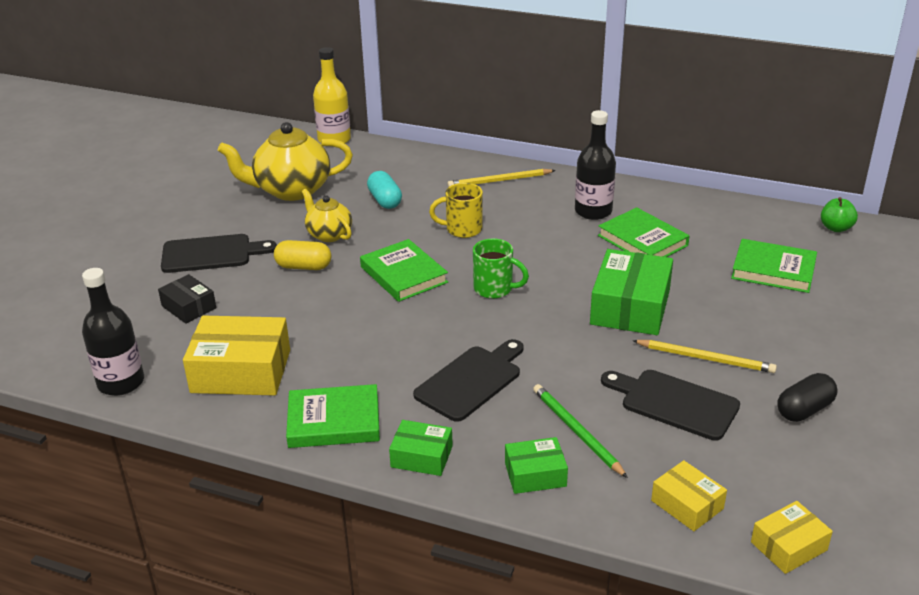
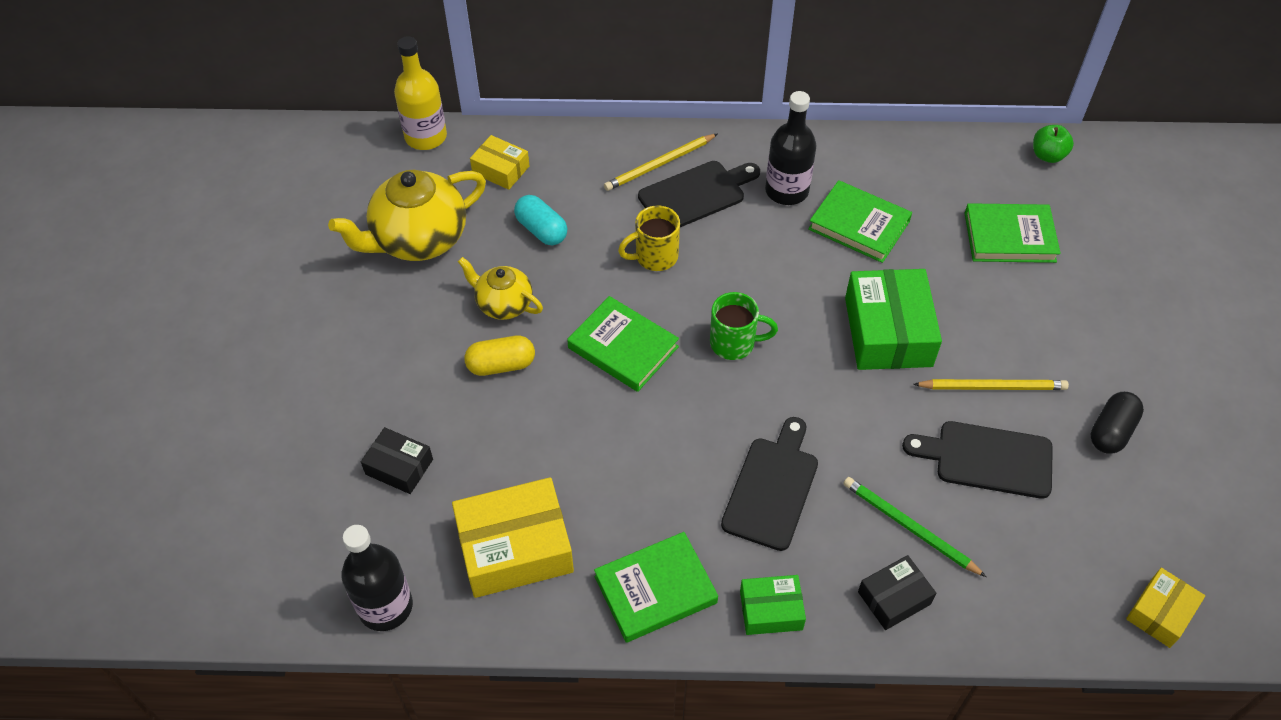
camera: 20 degrees left, 20 degrees up
black cutting board [161,234,277,273] -> black cutting board moved to [638,161,760,227]
green box [505,437,568,494] -> black box [858,555,936,630]
yellow box [651,460,727,531] -> yellow box moved to [470,135,530,190]

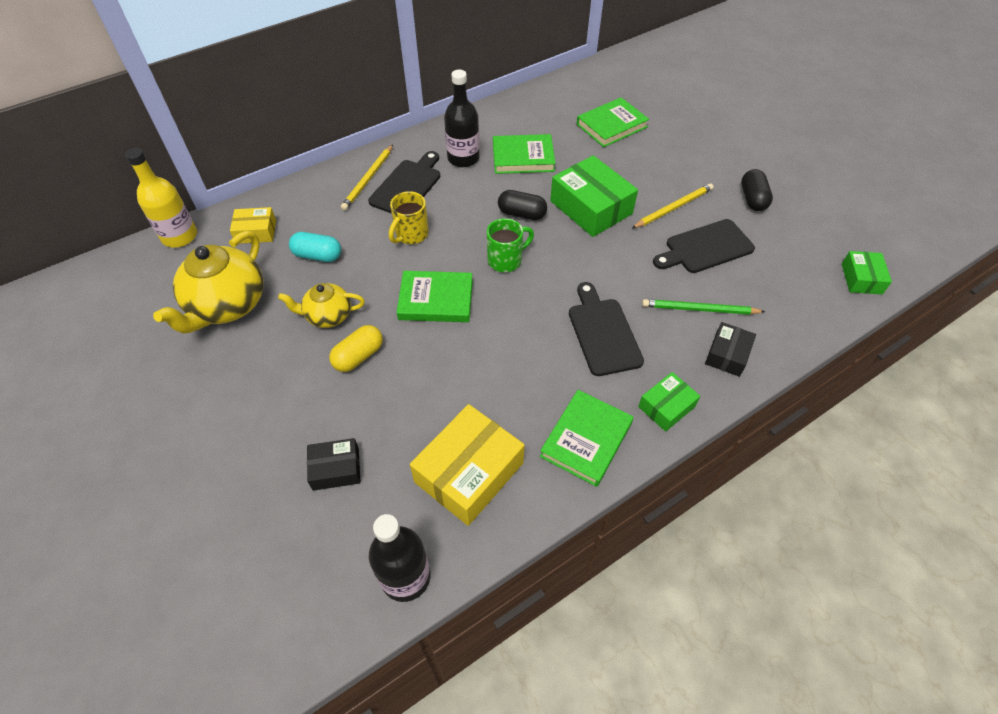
camera: 35 degrees left, 0 degrees up
green apple [1033,125,1074,163] -> none
yellow box [1126,568,1205,648] -> green box [842,251,892,294]
none -> black capsule [498,190,547,220]

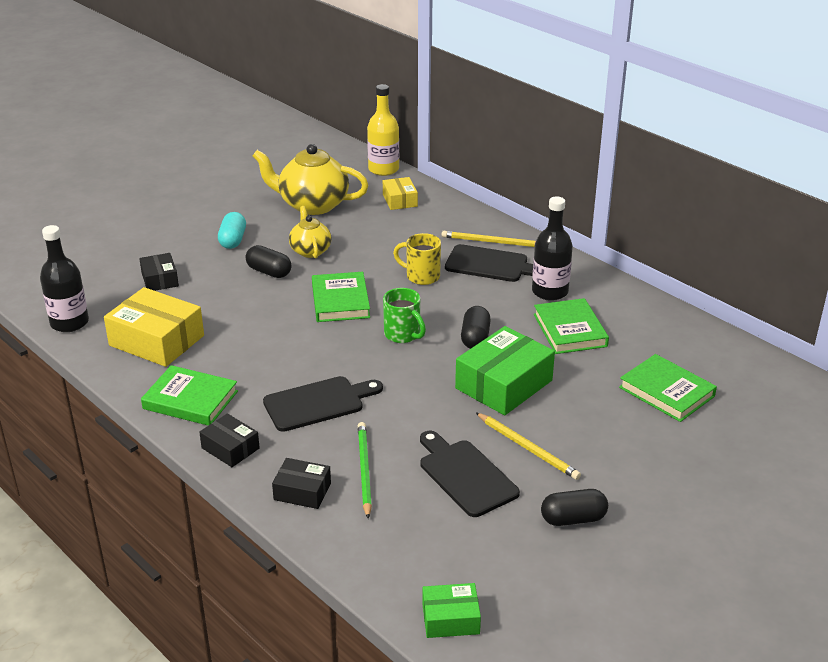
camera: 80 degrees right, 20 degrees down
turquoise capsule [289,232,341,262] -> turquoise capsule moved to [218,212,246,249]
yellow capsule [329,325,383,372] -> black capsule [246,245,291,278]
green box [638,372,700,432] -> black box [199,413,260,467]

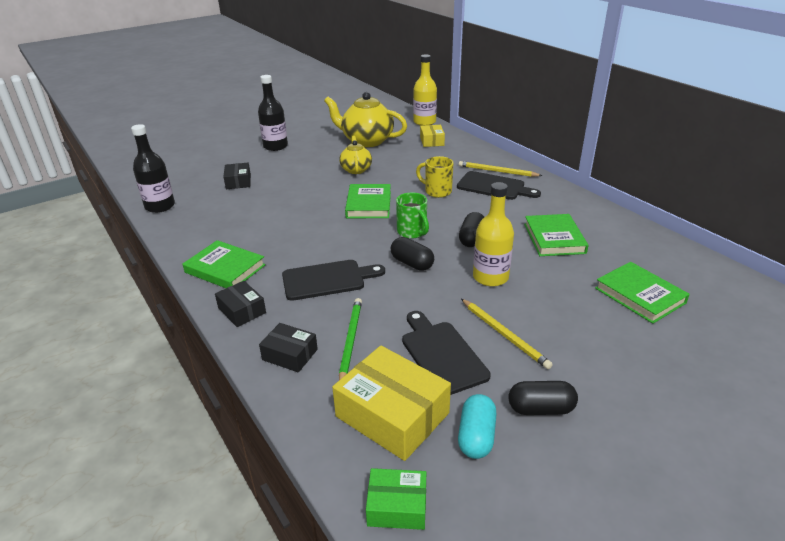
camera: 10 degrees right, 0 degrees up
yellow box [104,287,204,367] -> yellow box moved to [332,345,451,461]
turquoise capsule [218,212,246,249] -> turquoise capsule moved to [458,394,497,459]
black capsule [246,245,291,278] -> black capsule moved to [391,237,434,271]
green box [455,326,555,415] -> yellow bottle [473,182,514,287]
black bottle [532,196,573,301] -> black bottle moved to [258,75,288,151]

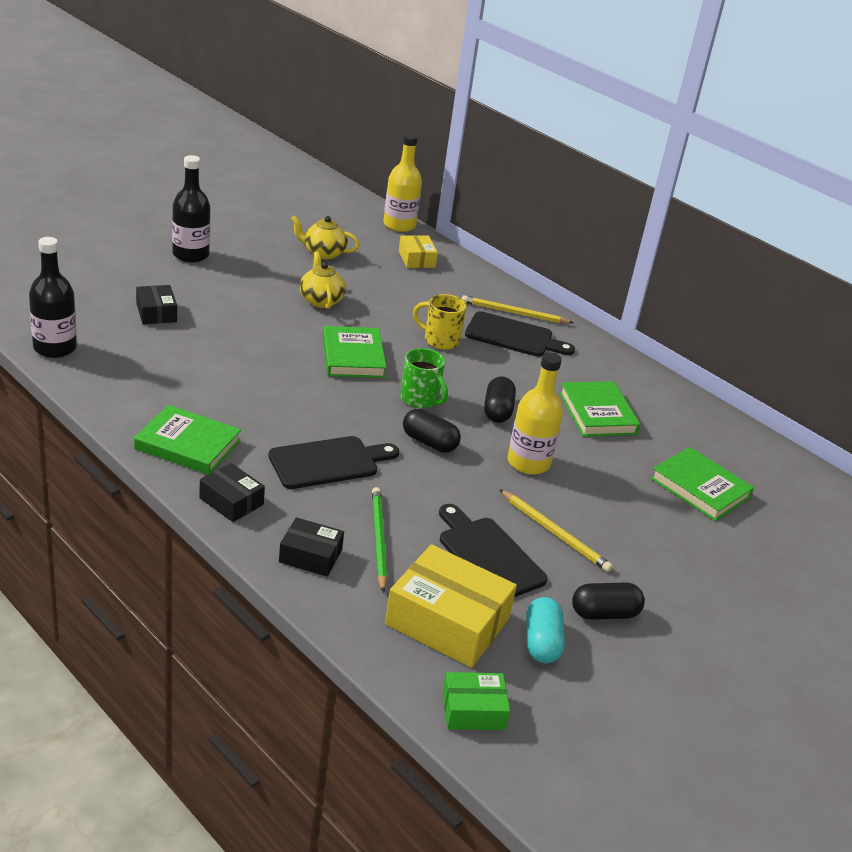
camera: 15 degrees left, 0 degrees up
yellow teapot [324,92,407,147] -> yellow teapot [291,216,360,260], size x0.57

